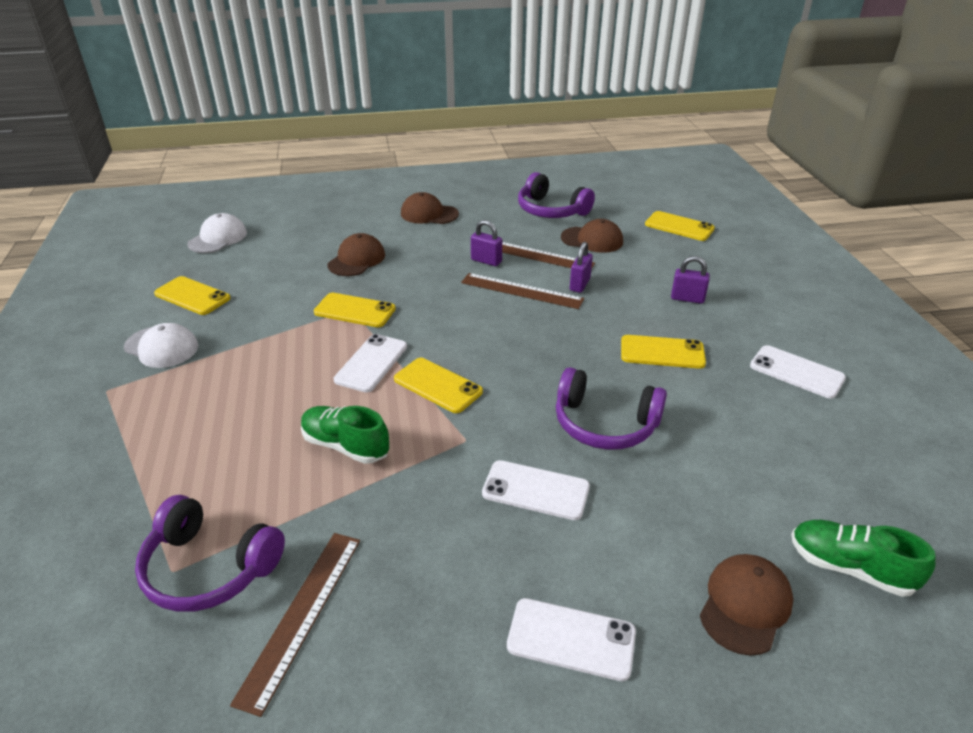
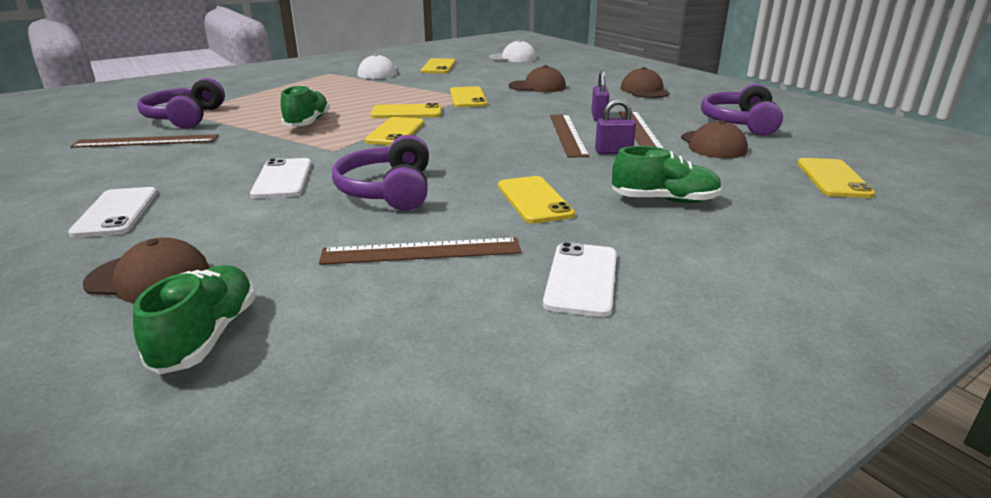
camera: 65 degrees right, 10 degrees down
white phone [334,334,407,392] -> yellow phone [371,103,442,118]
purple padlock [671,256,710,304] -> green shoe [612,146,722,203]
none -> brown ruler [319,237,522,265]

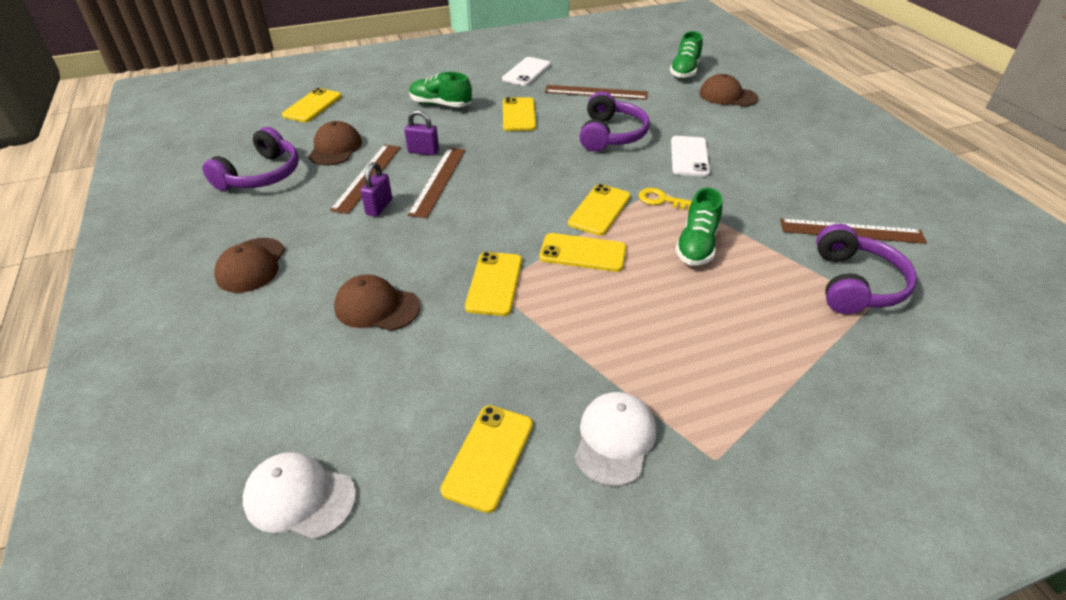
camera: 165 degrees left, 15 degrees up
white phone [68,187,157,238] -> none
none -> yellow key [639,188,692,210]

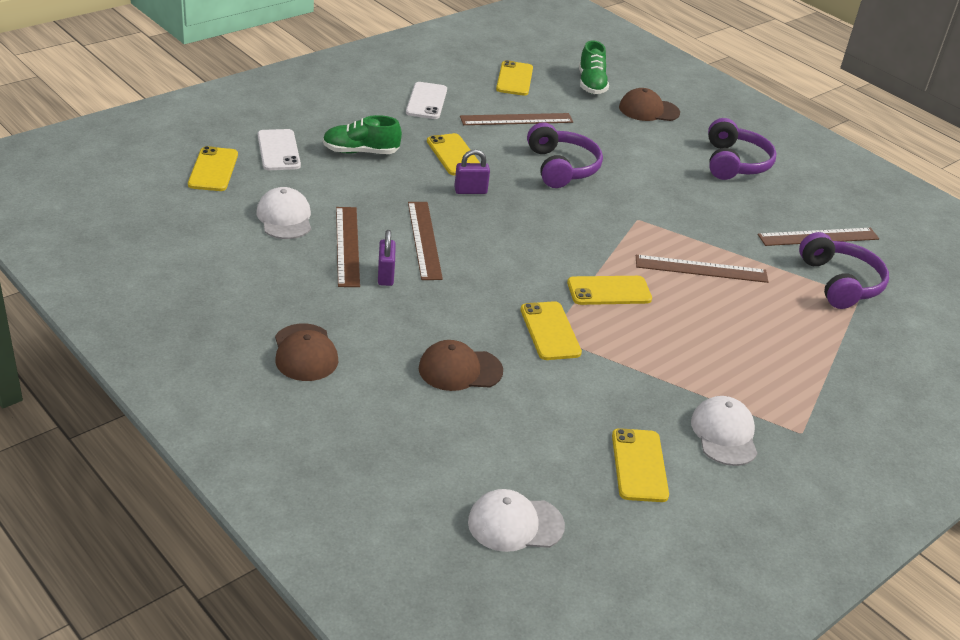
camera: 25 degrees left, 5 degrees down
purple headphones [202,127,299,191] -> purple headphones moved to [708,118,777,180]
brown cap [308,121,362,165] -> white cap [256,187,311,239]
purple padlock [404,110,439,155] -> purple padlock moved to [454,149,490,194]
yellow phone [568,184,631,236] -> yellow phone moved to [496,60,533,96]
yellow key [639,188,692,210] -> none
white phone [671,136,710,177] -> white phone moved to [258,129,301,170]
green shoe [675,188,722,266] -> brown ruler [636,255,769,283]

